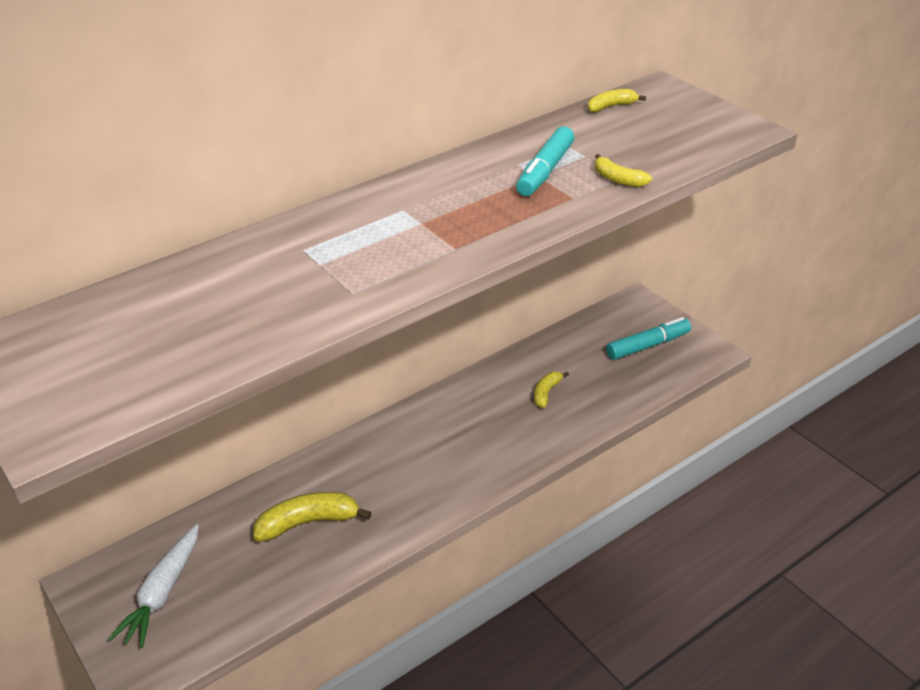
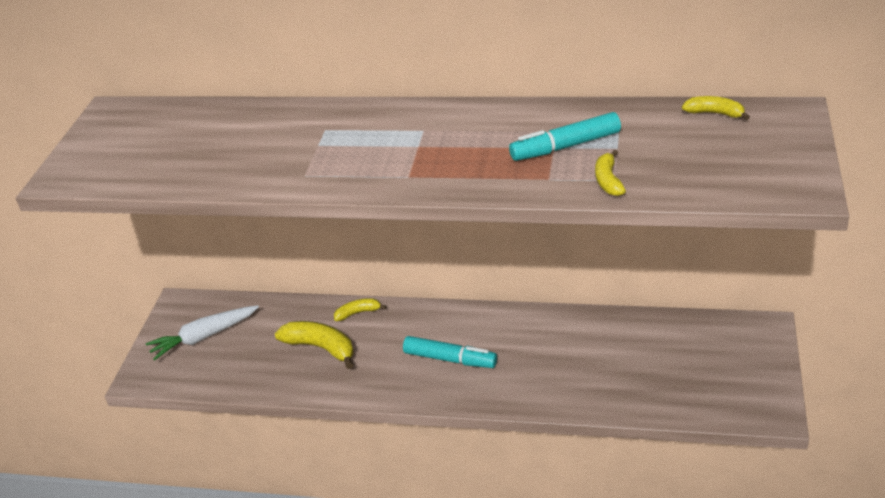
camera: 50 degrees right, 0 degrees up
yellow banana [534,372,569,408] -> yellow banana moved to [334,298,387,321]
turquoise marker [606,317,691,360] -> turquoise marker moved to [403,336,497,368]

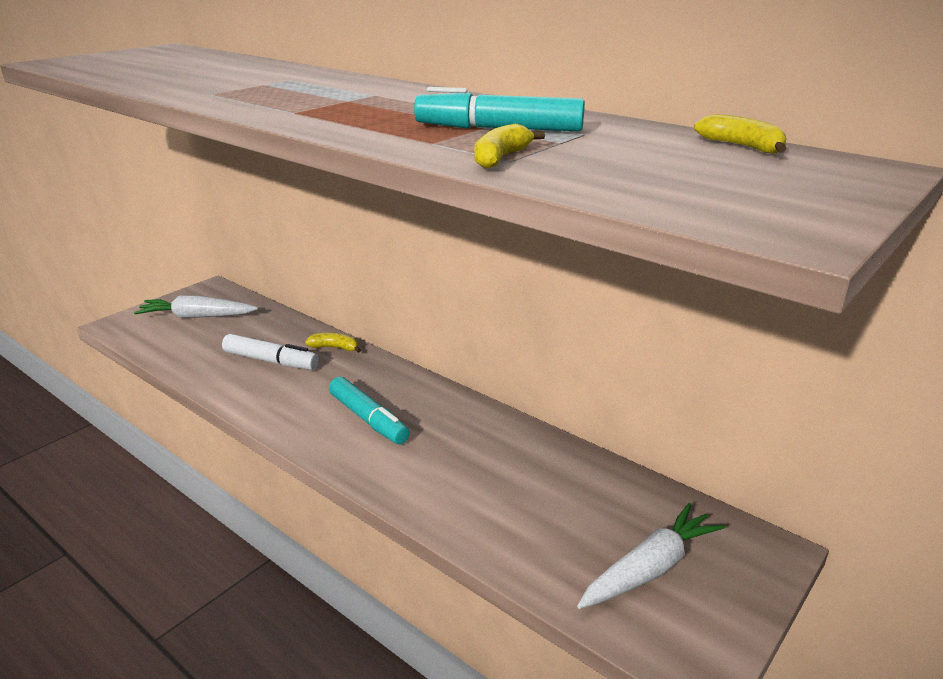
camera: 25 degrees right, 10 degrees down
yellow banana [275,321,354,369] -> white marker [222,334,319,370]
none -> white carrot [577,503,725,609]

